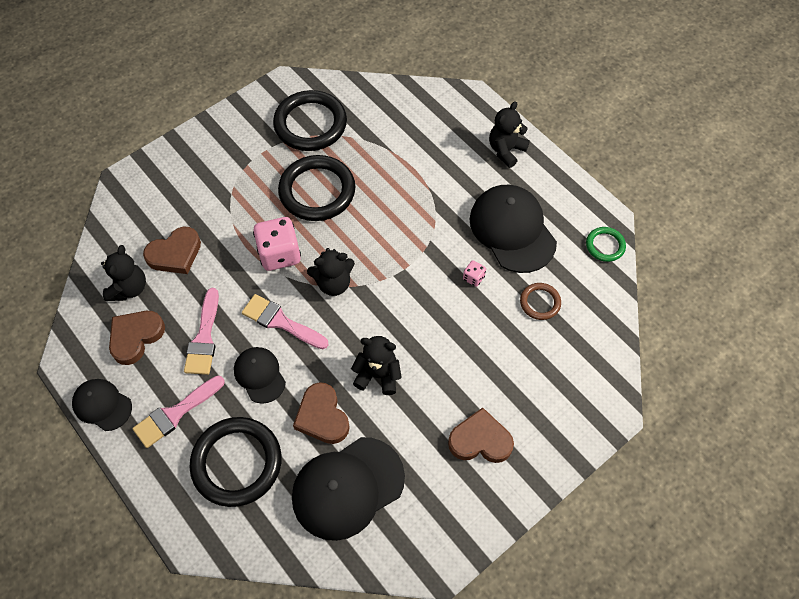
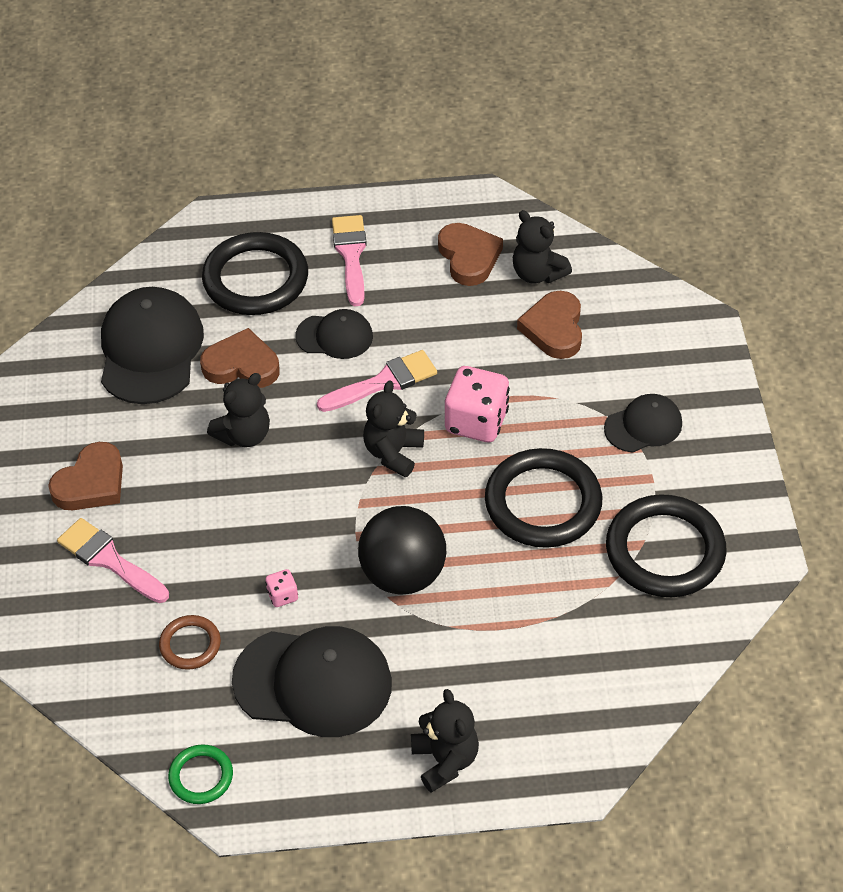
camera: 125 degrees right, 10 degrees down
black cap [72,379,132,431] -> black cap moved to [604,394,682,452]
pink brush [184,288,219,375] -> pink brush moved to [57,518,169,603]
none -> black ball [358,506,446,595]

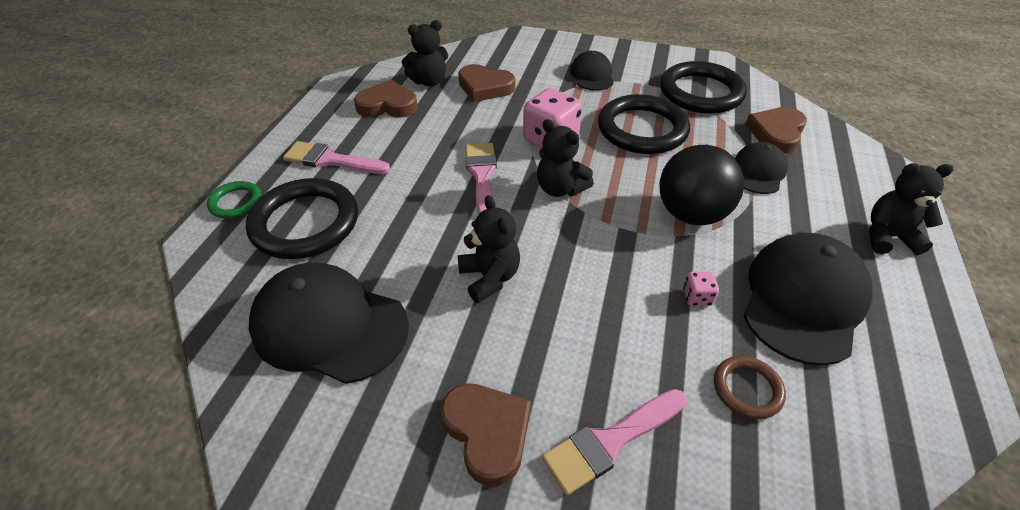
camera: 70 degrees left, 5 degrees down
green ring [168,744,233,804] -> green ring moved to [207,181,262,219]
brown heart [200,328,280,388] -> brown heart moved to [745,107,807,154]
black cap [295,309,373,359] -> black cap moved to [735,142,788,194]

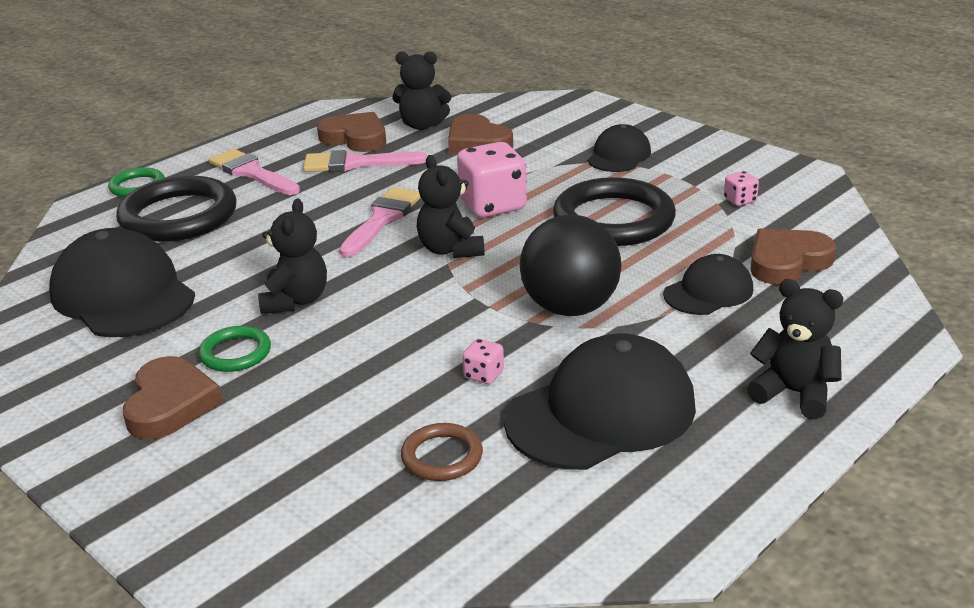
camera: 30 degrees right, 15 degrees down
pink brush [542,389,687,495] -> pink brush moved to [303,150,427,172]
black ring [660,61,747,114] -> pink dice [724,171,759,206]
none -> green ring [199,326,271,372]

